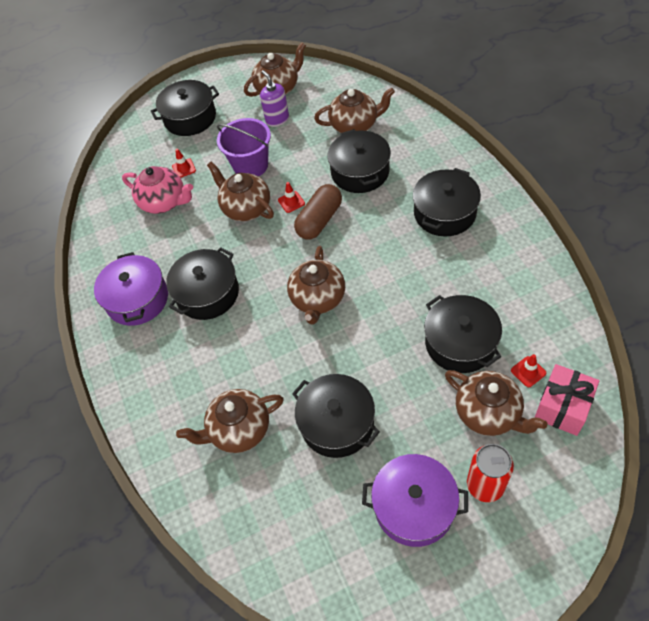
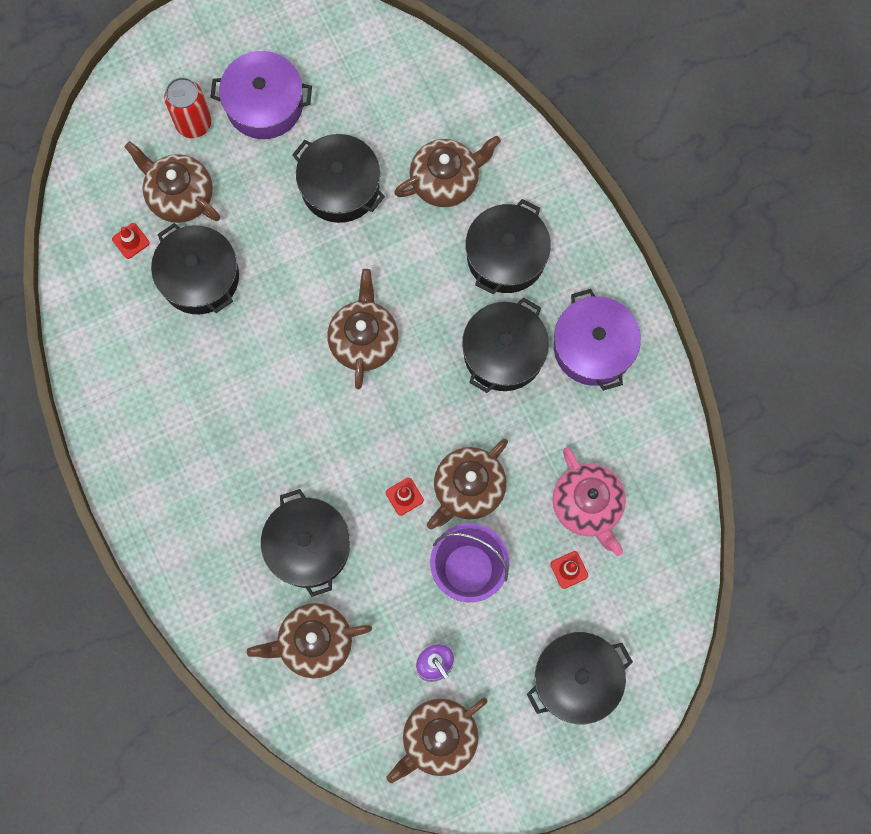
camera: 170 degrees right, 20 degrees up
pink teapot [122,166,193,214] -> pink teapot turned 135 degrees counterclockwise [553,448,626,556]
brown teapot [207,162,274,221] -> brown teapot turned 90 degrees clockwise [427,439,508,530]
brown capsule [294,184,342,239] -> none
black pot [413,168,481,237] -> black pot moved to [465,199,551,294]
pink gift [534,364,599,436] -> none

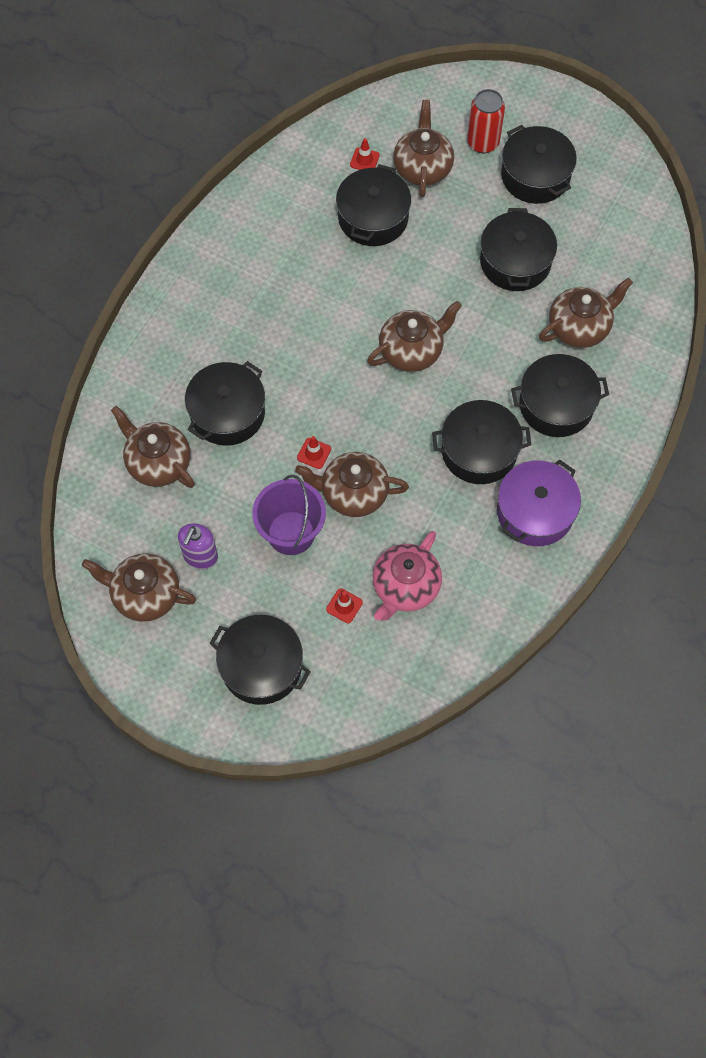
camera: 55 degrees right, 10 degrees down
purple pot [210,51,312,139] -> black pot [501,125,577,204]
brown teapot [394,135,501,207] -> brown teapot turned 60 degrees counterclockwise [539,277,633,348]

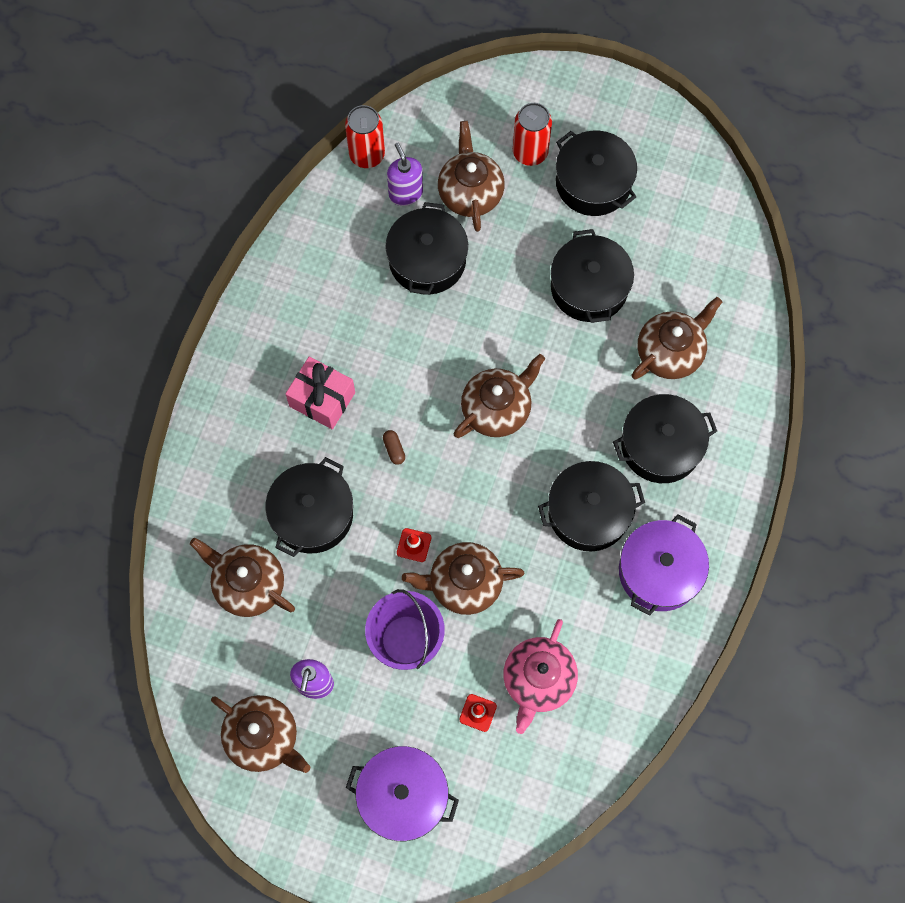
camera: 10 degrees left, 5 degrees up
brown teapot [82,553,196,622] -> brown teapot turned 150 degrees counterclockwise [211,695,310,773]
black pot [209,615,311,705] -> purple pot [346,746,459,841]
red traffic cone [350,138,380,170] -> purple soap dispenser [387,143,423,206]
none -> pink gift [285,356,355,430]
none -> red can [345,105,385,168]
none -> brown capsule [383,430,405,465]

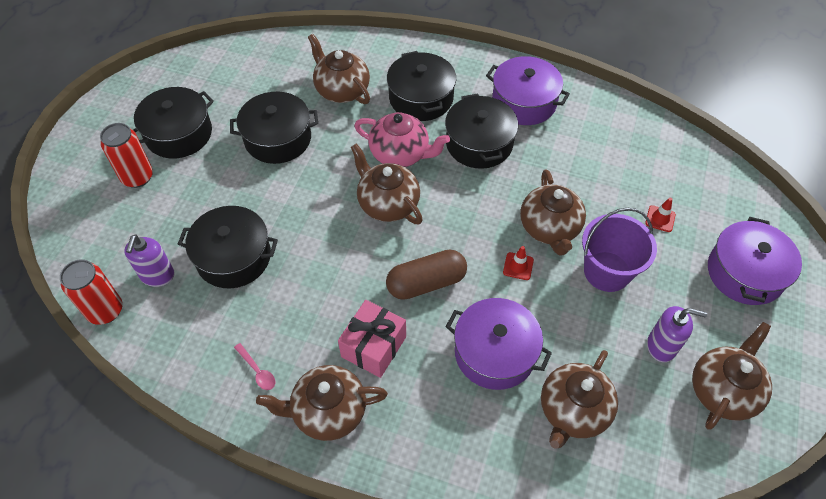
camera: 90 degrees left, 15 degrees down
black pot [266,457,353,557] -> purple pot [446,298,552,390]
brown capsule [383,430,405,465] -> brown capsule [386,249,467,300], size x2.38
purple soap dispenser [387,143,423,206] -> purple soap dispenser turned 60 degrees counterclockwise [124,234,175,287]
brown teapot [438,121,505,232] -> brown teapot moved to [256,365,388,441]
pink teapot [503,619,578,734] -> pink teapot moved to [354,112,450,167]
none -> pink spoon [234,343,275,390]

